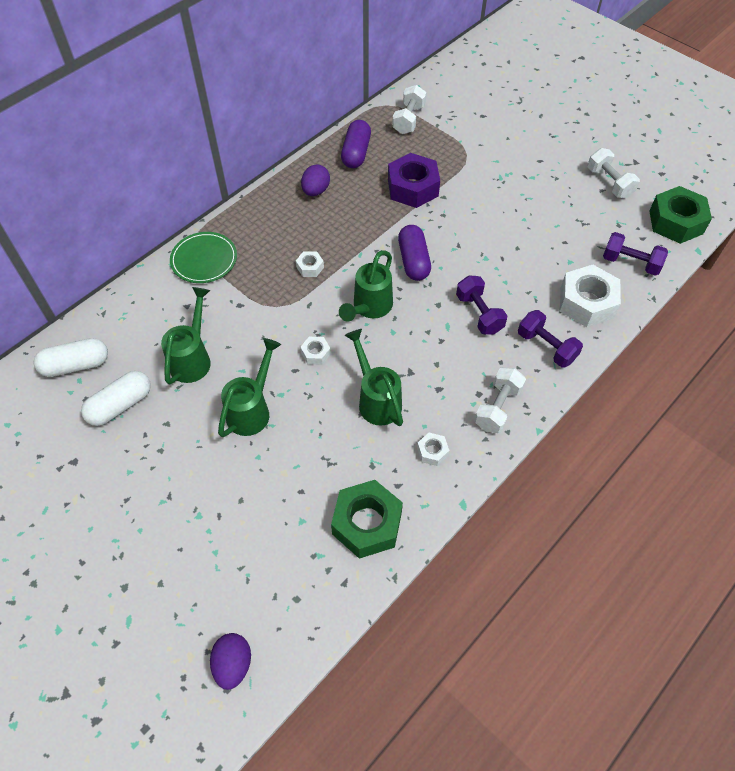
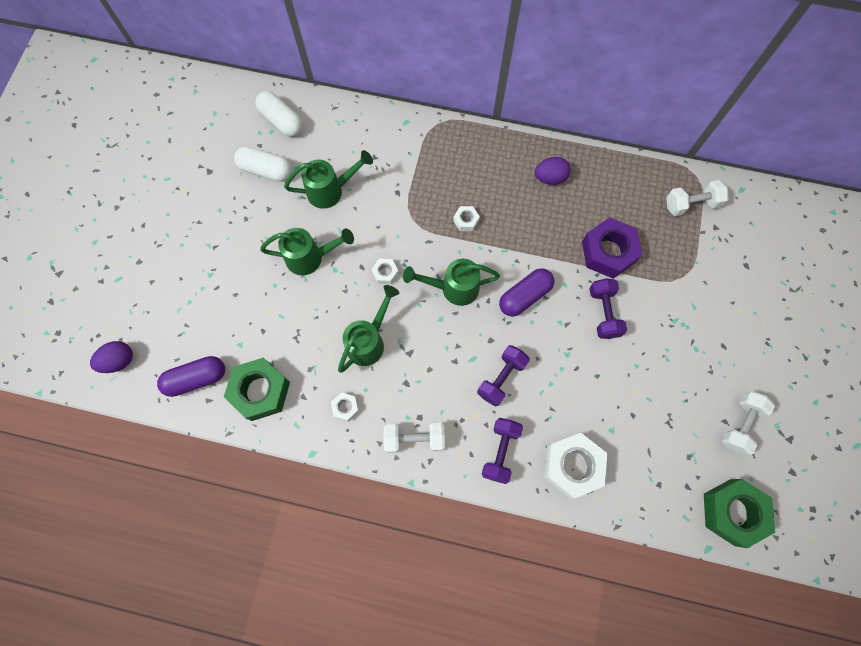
camera: 60 degrees right, 15 degrees up
green plate [170,232,237,283] -> none
purple capsule [341,120,371,168] -> purple capsule moved to [157,356,225,397]
purple dumbbell [603,232,668,276] -> purple dumbbell moved to [589,278,627,339]

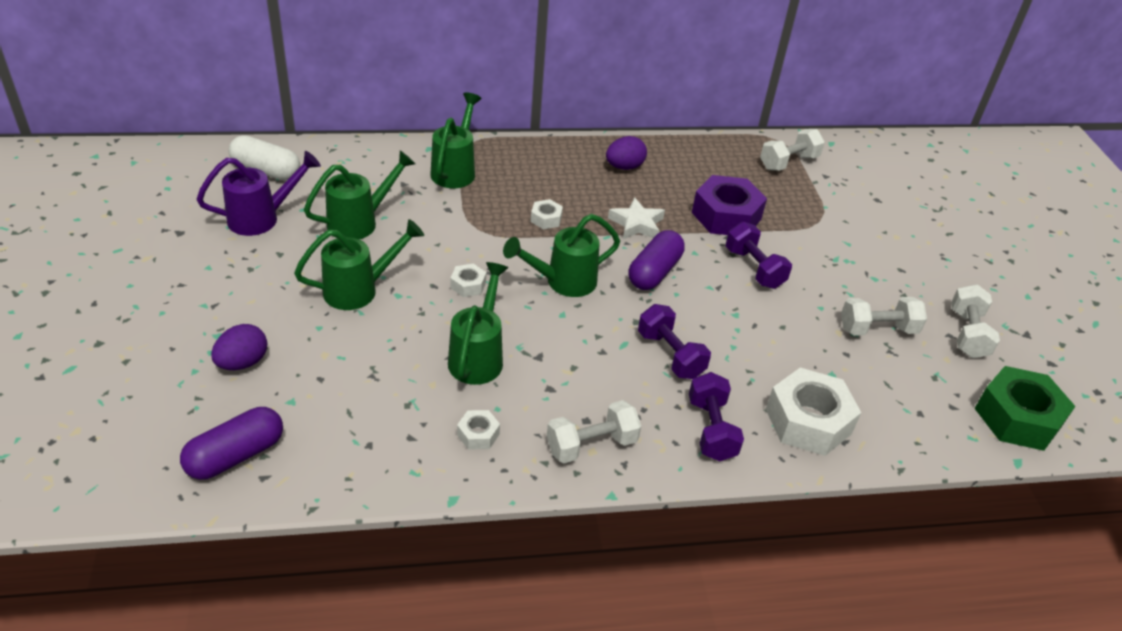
camera: 25 degrees left, 30 degrees down
purple egg [90,341,133,373] -> purple egg moved to [211,324,267,370]
green nut [224,358,290,421] -> none
white capsule [234,146,292,182] -> purple watering can [197,151,321,236]
purple dumbbell [477,345,530,407] -> purple dumbbell turned 45 degrees counterclockwise [638,304,711,379]
none -> green watering can [431,92,482,188]
none -> white star [608,197,665,239]
none -> white dumbbell [841,297,927,336]

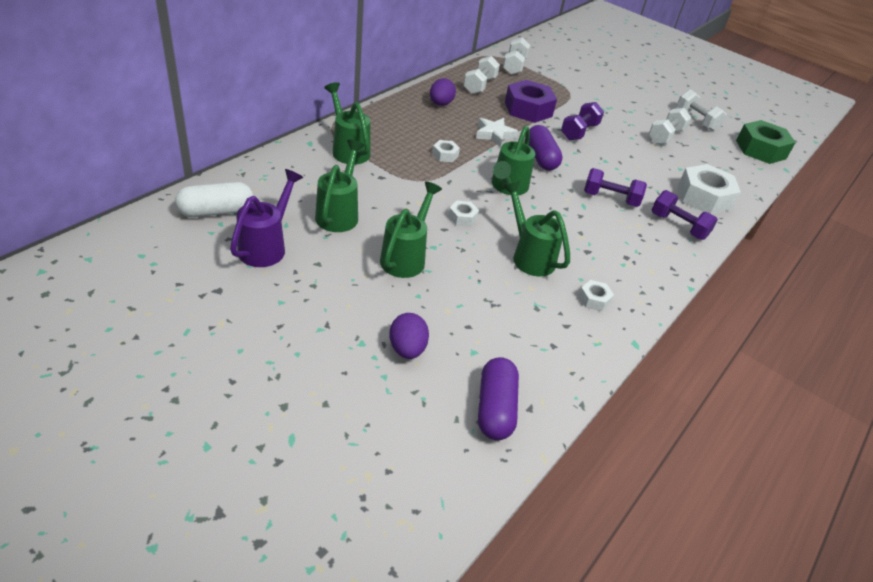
camera: 45 degrees left, 0 degrees up
white dumbbell [547,400,641,463] -> white dumbbell moved to [463,56,500,94]
purple dumbbell [726,222,792,289] -> purple dumbbell turned 75 degrees counterclockwise [561,102,604,140]

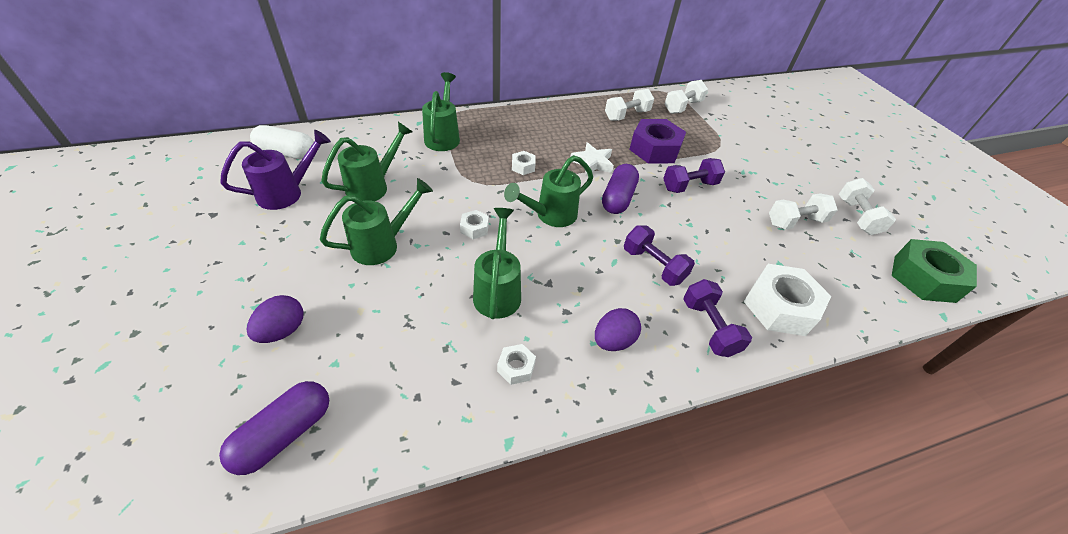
camera: 35 degrees right, 5 degrees up
purple egg [430,78,456,106] -> purple egg moved to [595,308,641,351]

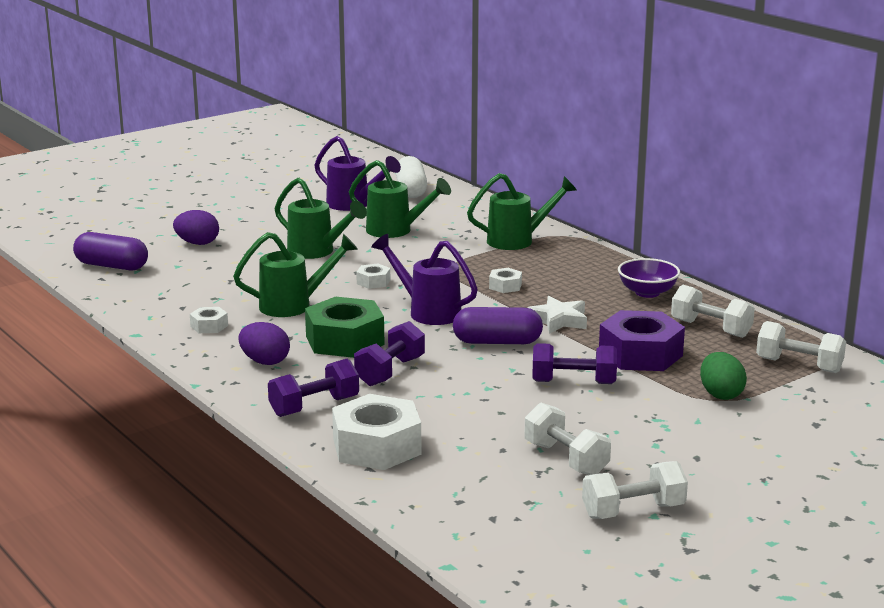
camera: 75 degrees right, 25 degrees down
green watering can [504,155,593,227] -> purple watering can [371,234,478,325]
purple dumbbell [663,158,725,193] -> purple dumbbell turned 45 degrees counterclockwise [532,343,617,384]
green nut [892,239,977,303] -> green nut moved to [305,297,385,358]
none -> purple bowl [618,258,680,298]
none -> green egg [700,352,747,400]

